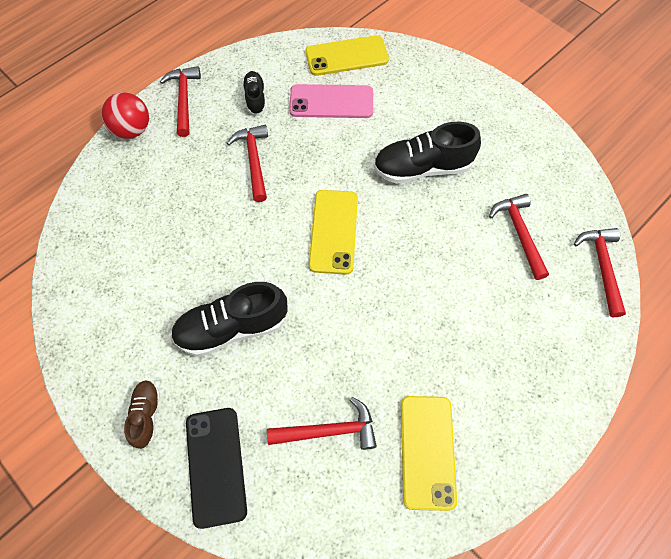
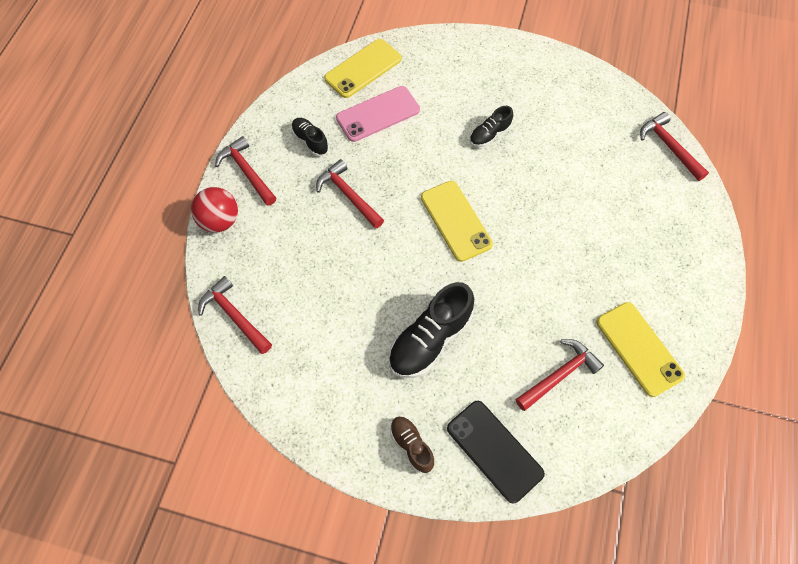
camera: 30 degrees left, 0 degrees up
black shoe [373,122,481,184] -> black shoe [470,106,513,147], size x0.55
red hammer [489,194,549,280] -> red hammer moved to [198,276,272,354]

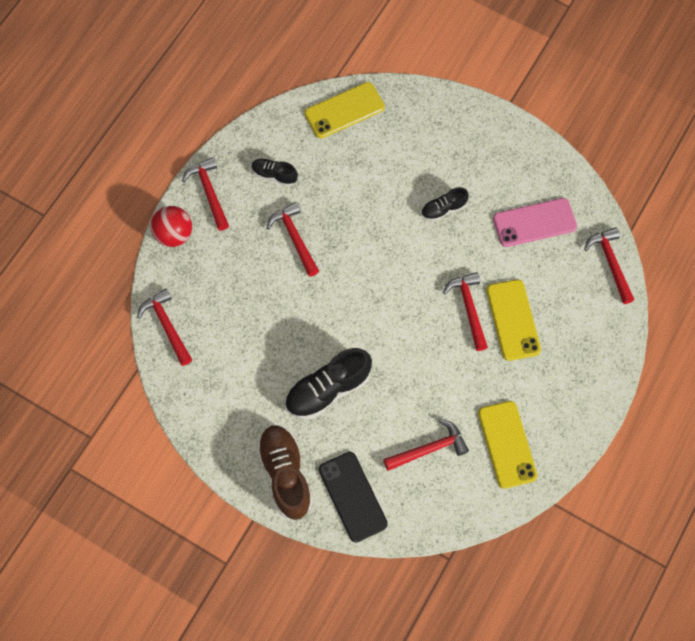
camera: 15 degrees right, 5 degrees up
black shoe [291,118,329,156] -> black shoe turned 45 degrees counterclockwise [251,159,298,186]
pink phone [336,86,420,142] -> pink phone moved to [493,198,577,247]
brown shoe [390,416,434,473] -> brown shoe [256,425,313,520], size x1.83
yellow phone [421,181,493,262] -> yellow phone moved to [486,280,541,361]
none -> red hammer [443,272,488,351]

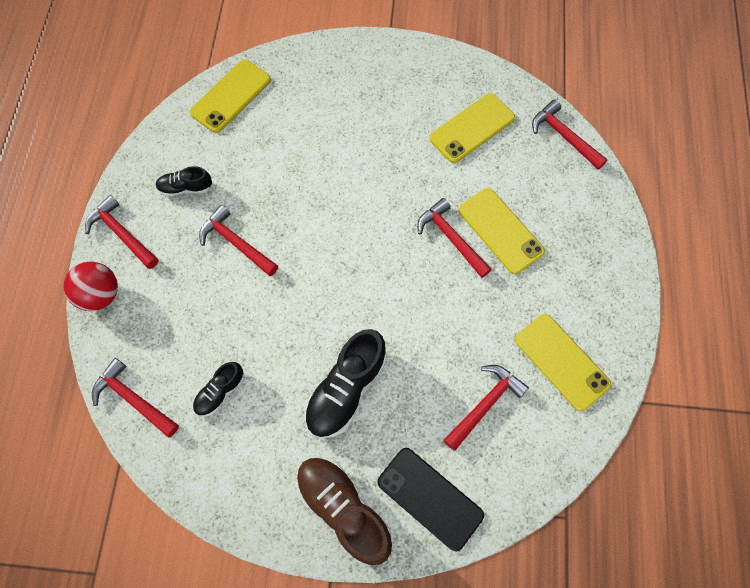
camera: 25 degrees left, 0 degrees up
black shoe [421,187,469,221] -> black shoe moved to [193,362,245,416]
pink phone [493,198,577,247] -> yellow phone [429,93,515,163]

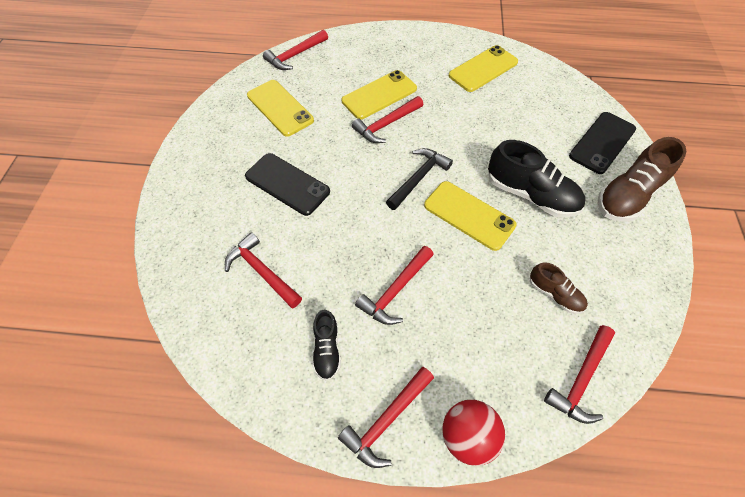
camera: 90 degrees left, 10 degrees down
yellow phone [190,60,271,133] -> yellow phone moved to [424,181,517,251]
black shoe [193,362,245,416] -> brown shoe [530,262,588,314]
red hammer [444,365,529,451] -> red hammer moved to [225,232,302,308]
none -> black phone [245,153,330,216]
none -> black hammer [386,148,453,210]

